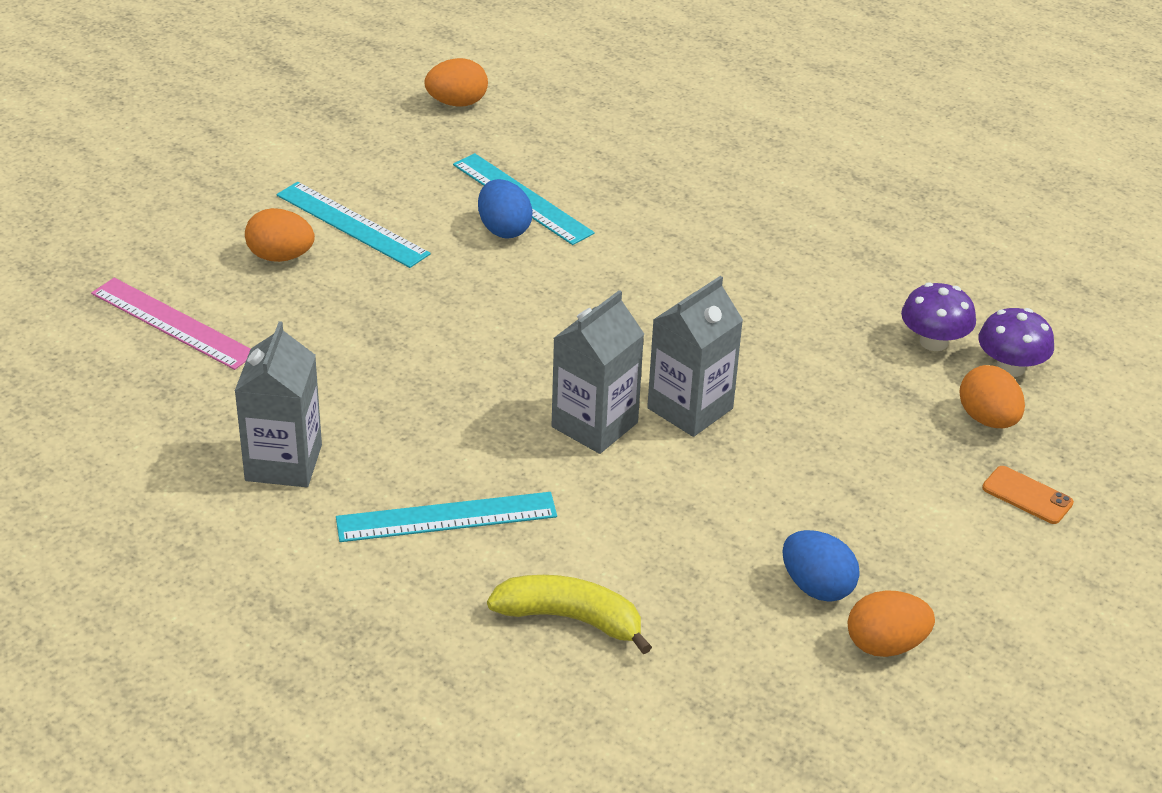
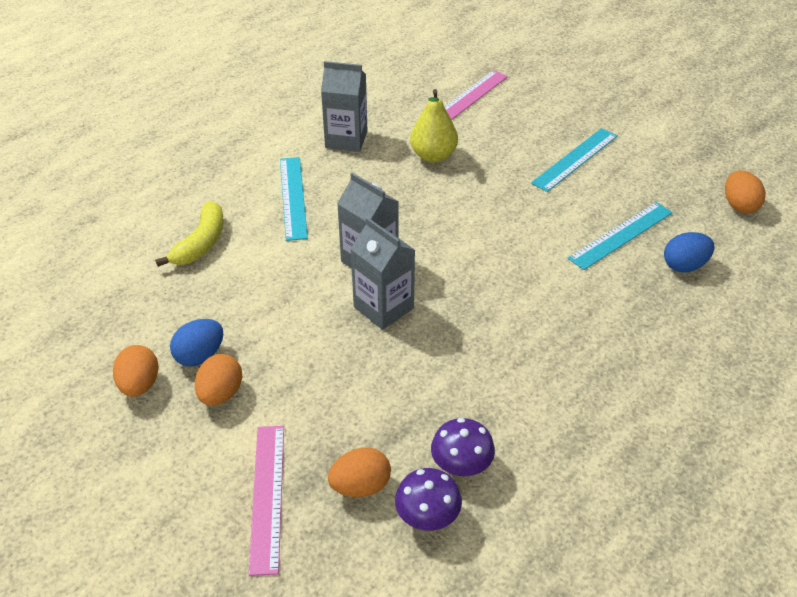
camera: 95 degrees right, 5 degrees up
orange egg [245,208,315,262] -> orange egg moved to [195,354,242,406]
blue egg [478,179,533,239] -> blue egg moved to [664,232,714,273]
orange phone [982,466,1074,524] -> pink ruler [249,426,284,576]
none -> yellow pear [410,89,458,163]

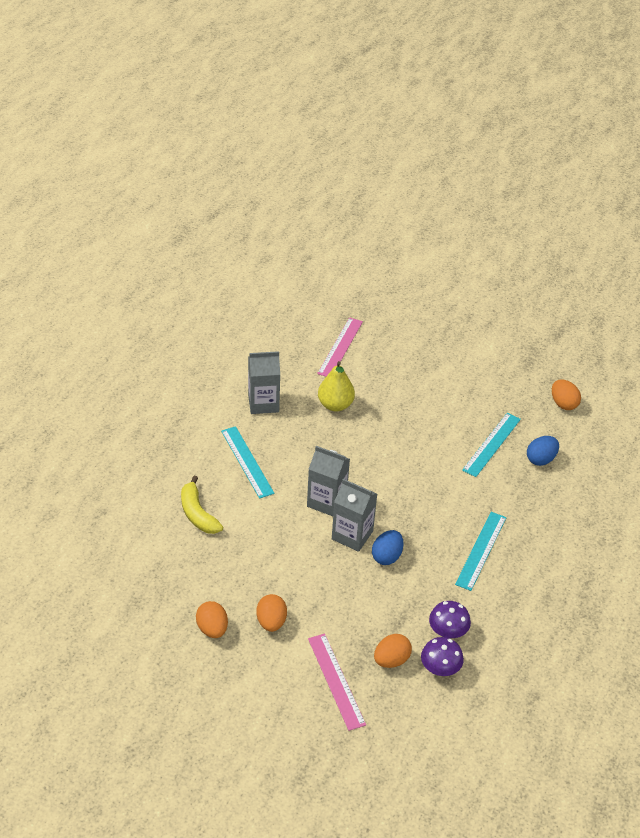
camera: 20 degrees left, 0 degrees up
yellow banana [155,201,224,267] -> yellow banana turned 150 degrees clockwise [181,476,223,534]
blue egg [170,319,223,367] -> blue egg moved to [372,530,404,565]
turquoise ruler [531,128,618,192] -> turquoise ruler moved to [455,512,506,591]

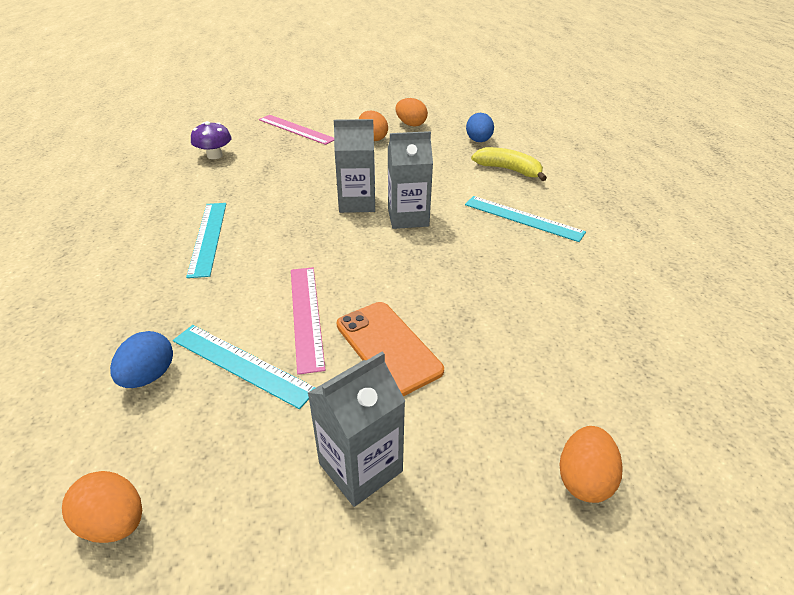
camera: 150 degrees right, 5 degrees down
grey carton [248,351,280,414] -> grey carton moved to [308,352,405,507]
pink ruler [317,317,363,377] -> pink ruler moved to [291,267,325,375]
yellow pear [318,361,355,411] -> none
blue egg [372,530,404,565] -> blue egg moved to [466,113,494,142]
orange egg [374,634,412,668] -> orange egg moved to [559,426,623,503]
purple mushroom [429,601,471,638] -> none
turquoise ruler [462,413,521,477] -> turquoise ruler turned 60 degrees counterclockwise [173,325,316,409]
none -> orange phone [337,302,444,396]

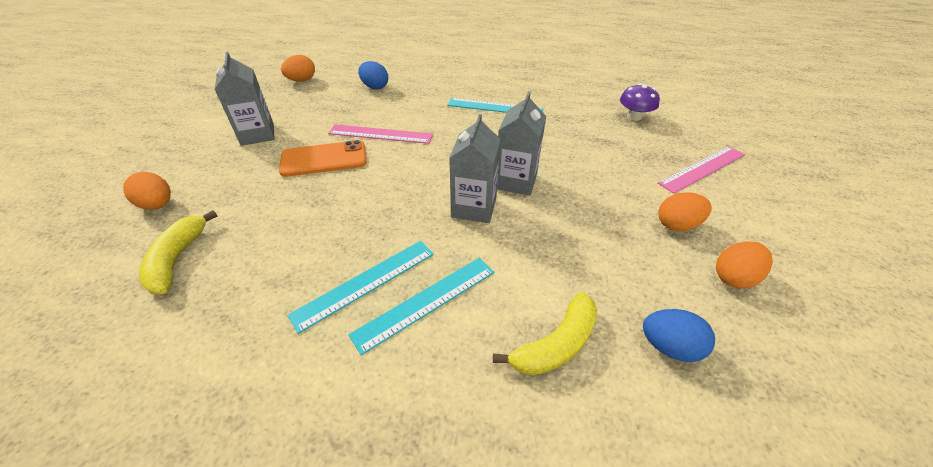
camera: 110 degrees right, 5 degrees up
turquoise ruler [173,325,316,409] -> turquoise ruler moved to [287,241,434,334]
none -> yellow banana [139,210,218,294]

